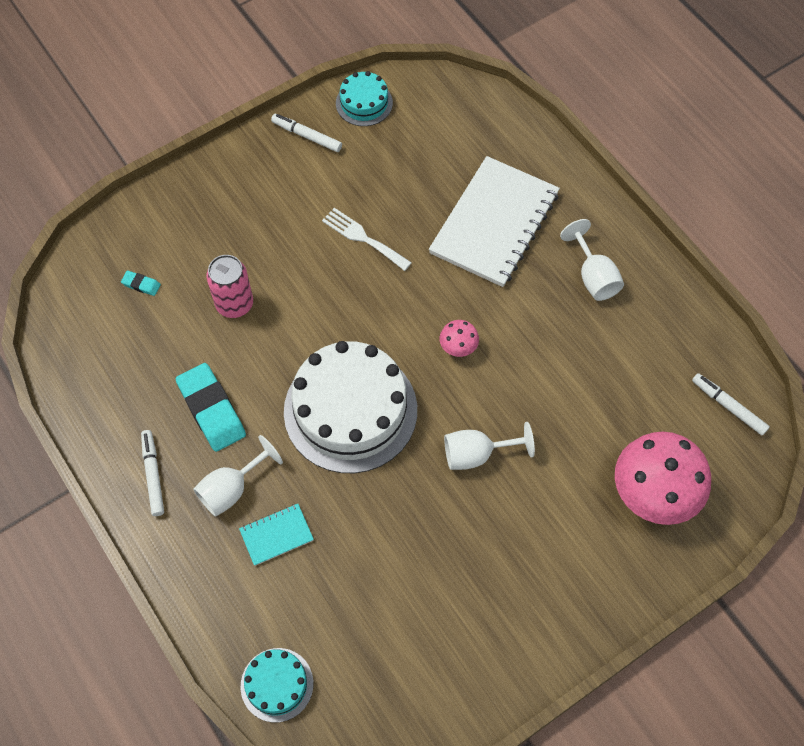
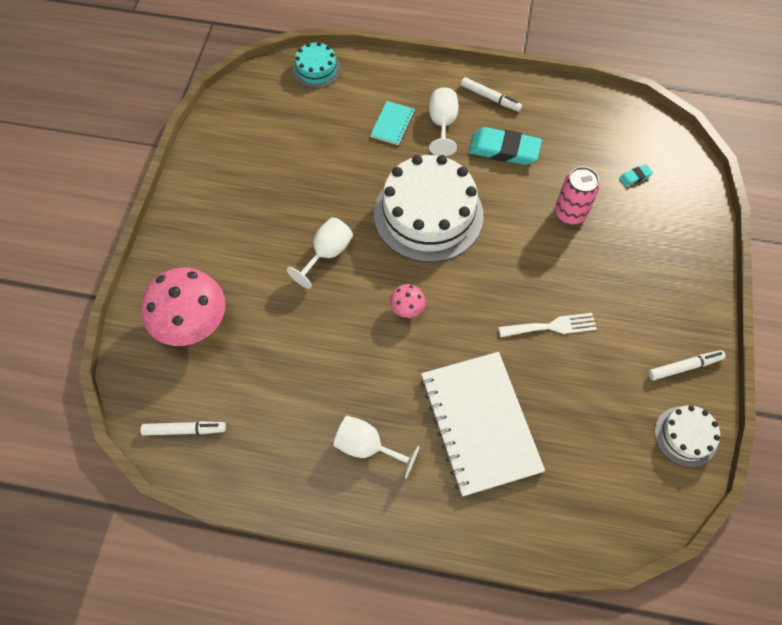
camera: 135 degrees right, 0 degrees up
turquoise cake [336,71,393,126] -> white cake [655,406,720,467]

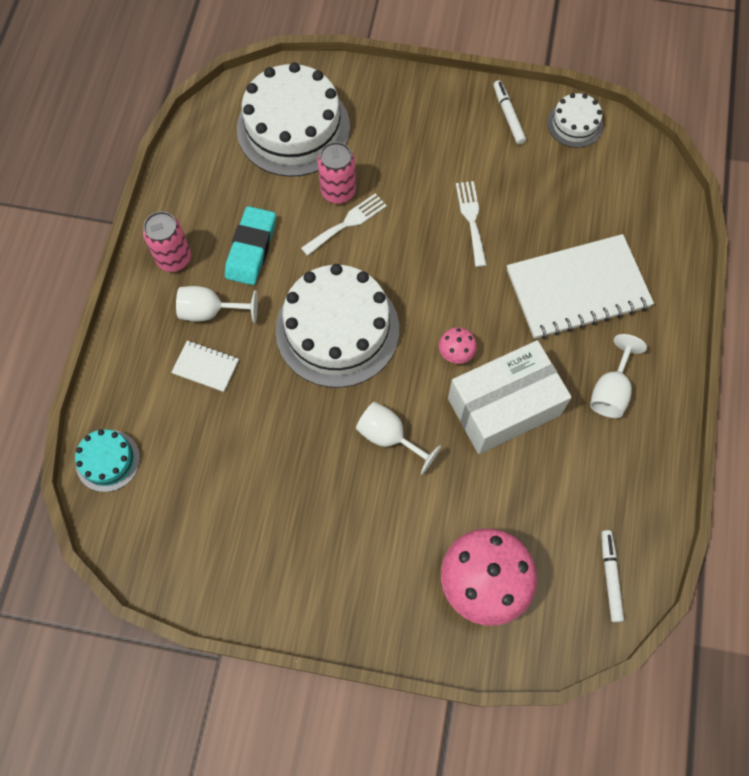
camera: 90 degrees left, 5 degrees up
turquoise notebook [370,101,415,145] -> white notebook [171,341,239,392]
white marker [461,77,522,112] -> pink can [143,211,191,272]
turquoise eraser [619,164,653,187] -> white cake [237,62,350,177]
none -> white fork [301,193,387,256]
none -> white box [448,340,572,454]

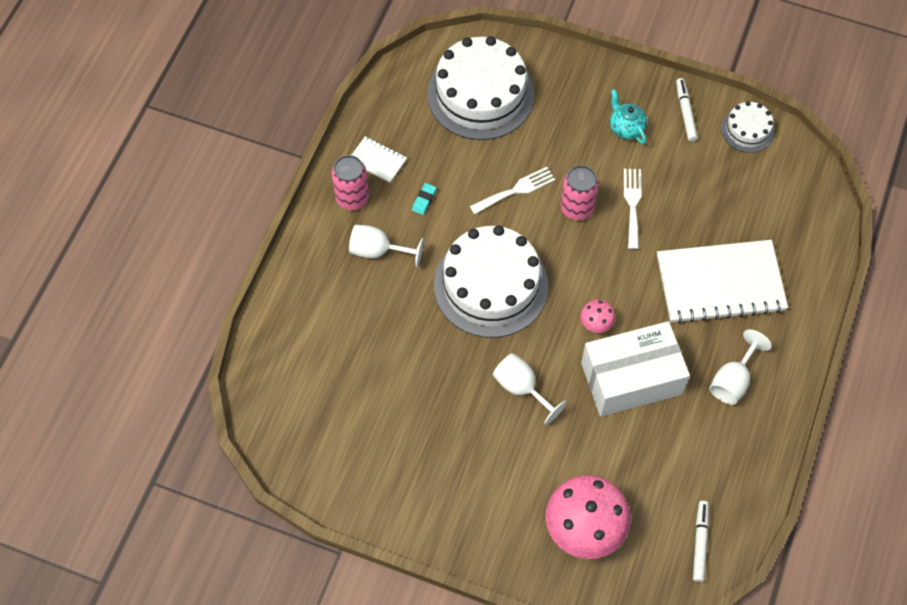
camera: 10 degrees right, 5 degrees down
turquoise cake [75,429,140,492] -> none
white notebook [171,341,239,392] -> white notebook moved to [352,136,407,183]
turquoise eraser [225,206,276,285] -> turquoise eraser [412,183,436,215], size x0.44
pink can [318,142,356,204] -> pink can moved to [561,165,599,220]
none -> turquoise teapot [610,89,647,144]

